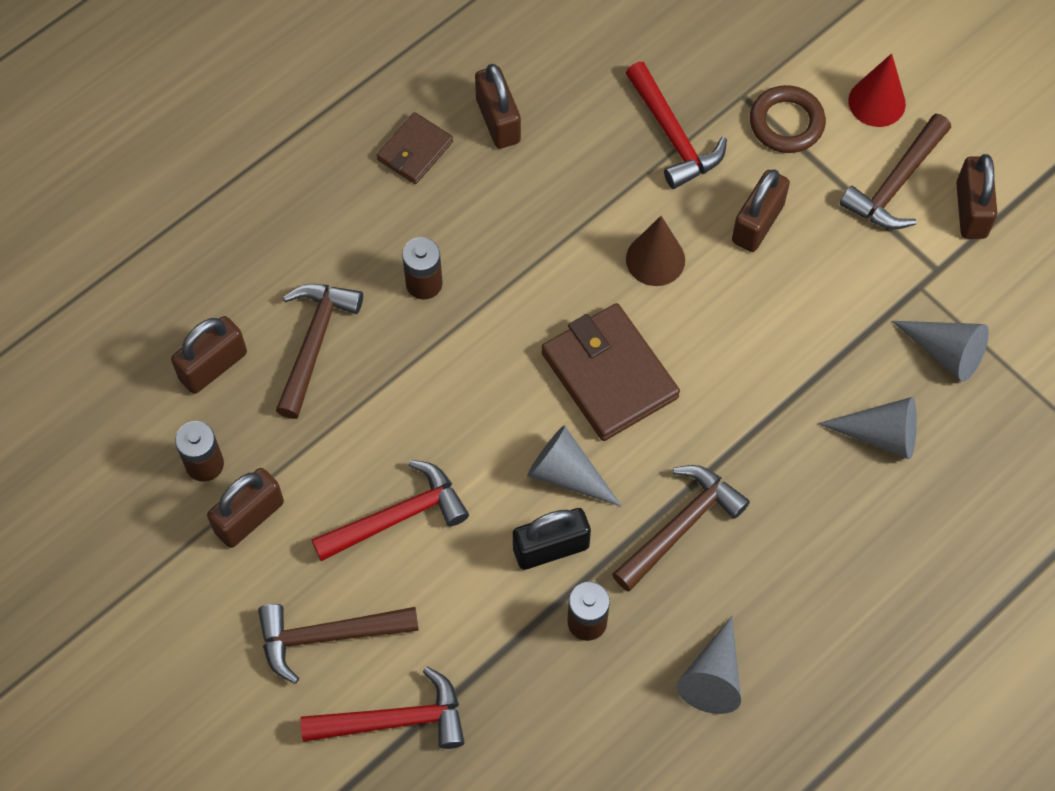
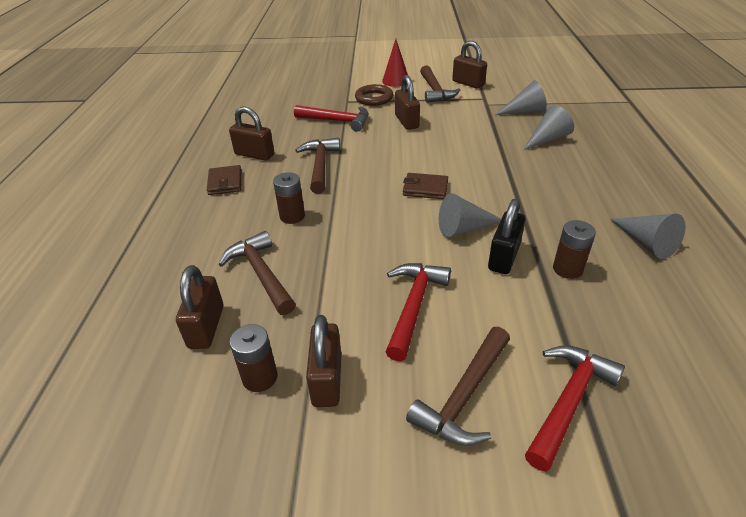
camera: 45 degrees left, 25 degrees down
brown wallet [542,303,680,441] -> brown wallet [403,173,448,199], size x0.57
brown hammer [612,465,750,591] -> brown hammer moved to [295,138,340,194]
brown cone [626,216,685,286] -> none

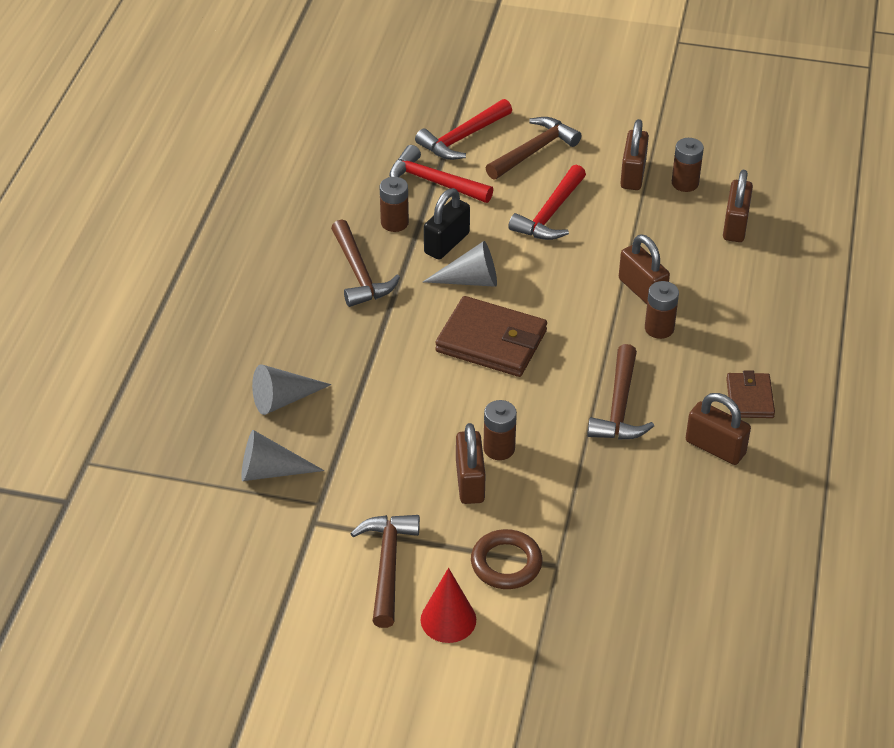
camera: 170 degrees left, 5 degrees up
brown hammer [218,231,296,315] -> brown hammer moved to [331,220,400,307]
red hammer [294,105,369,132] -> red hammer moved to [389,145,493,203]
brown wallet [403,173,448,199] -> brown wallet [435,296,547,377], size x1.76
brown padlock [452,41,487,89] -> brown padlock moved to [619,234,670,304]
grey cone [610,214,686,259] -> none
none -> brown battery [483,400,517,460]

